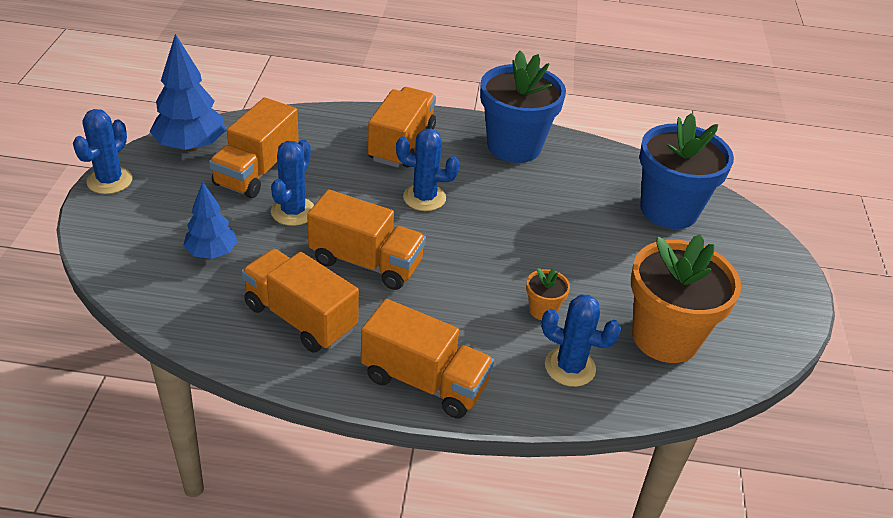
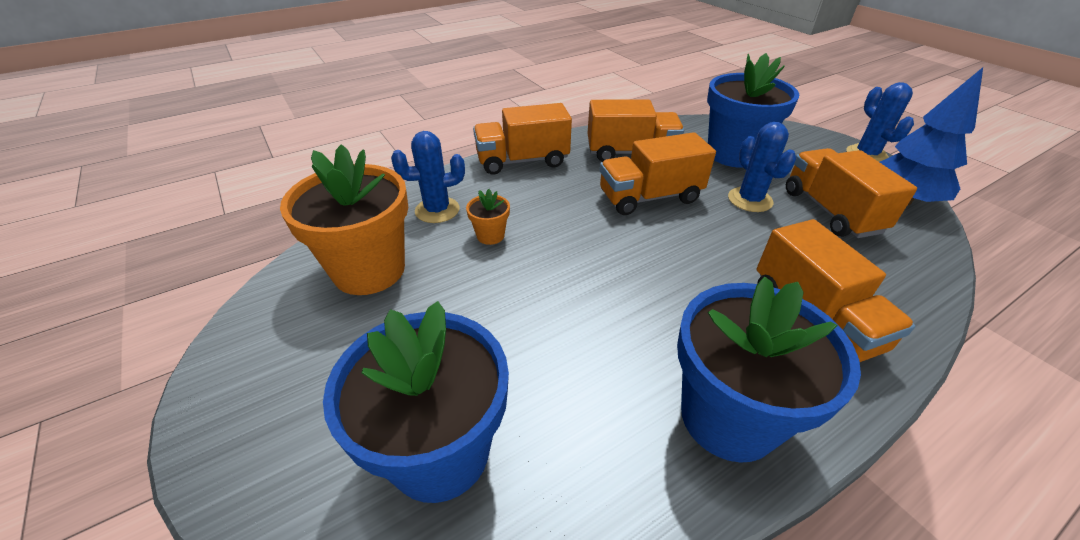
camera: 145 degrees right, 0 degrees up
blue tree [183,181,238,259] -> blue flower pot [707,53,800,168]
blue cactus [396,129,460,211] -> none

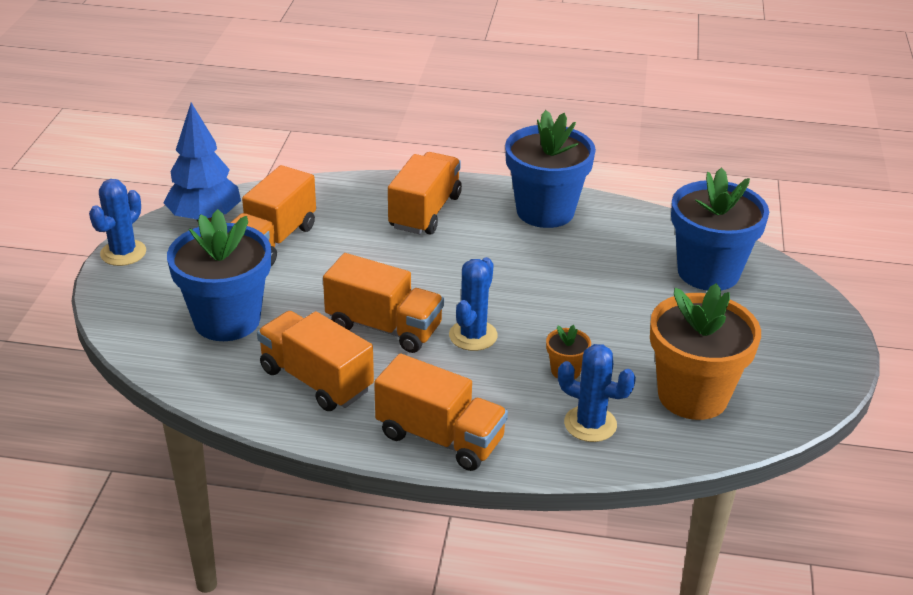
camera: 140 degrees left, 5 degrees down
blue cactus [728,122,796,212] -> blue cactus moved to [449,257,498,351]

